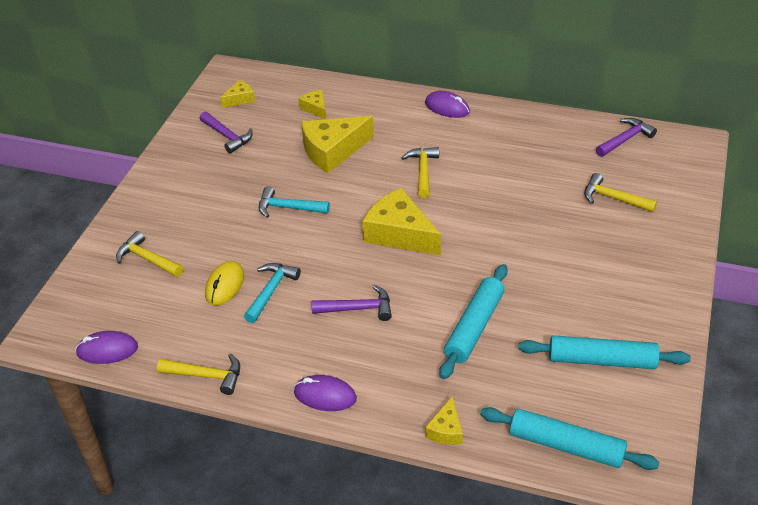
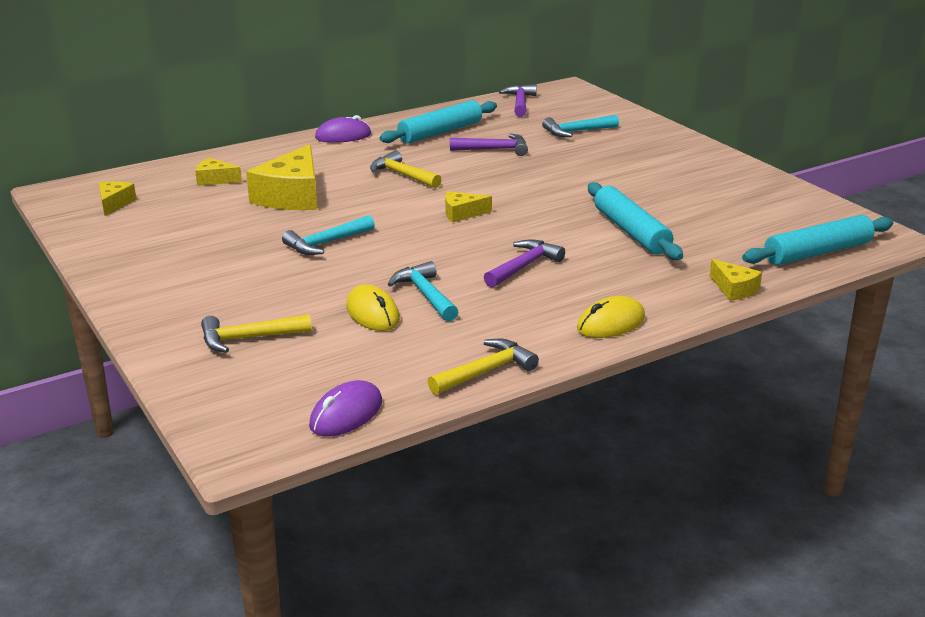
camera: 50 degrees left, 15 degrees down
purple hammer [200,111,253,154] -> purple hammer moved to [450,134,528,156]
purple mouse [294,375,357,411] -> yellow mouse [577,296,645,338]
yellow cheese [362,188,441,255] -> yellow cheese [445,191,492,223], size x0.50
turquoise rolling pin [519,335,691,369] -> turquoise rolling pin moved to [380,100,497,143]
yellow hammer [584,173,657,212] -> turquoise hammer [542,115,619,137]

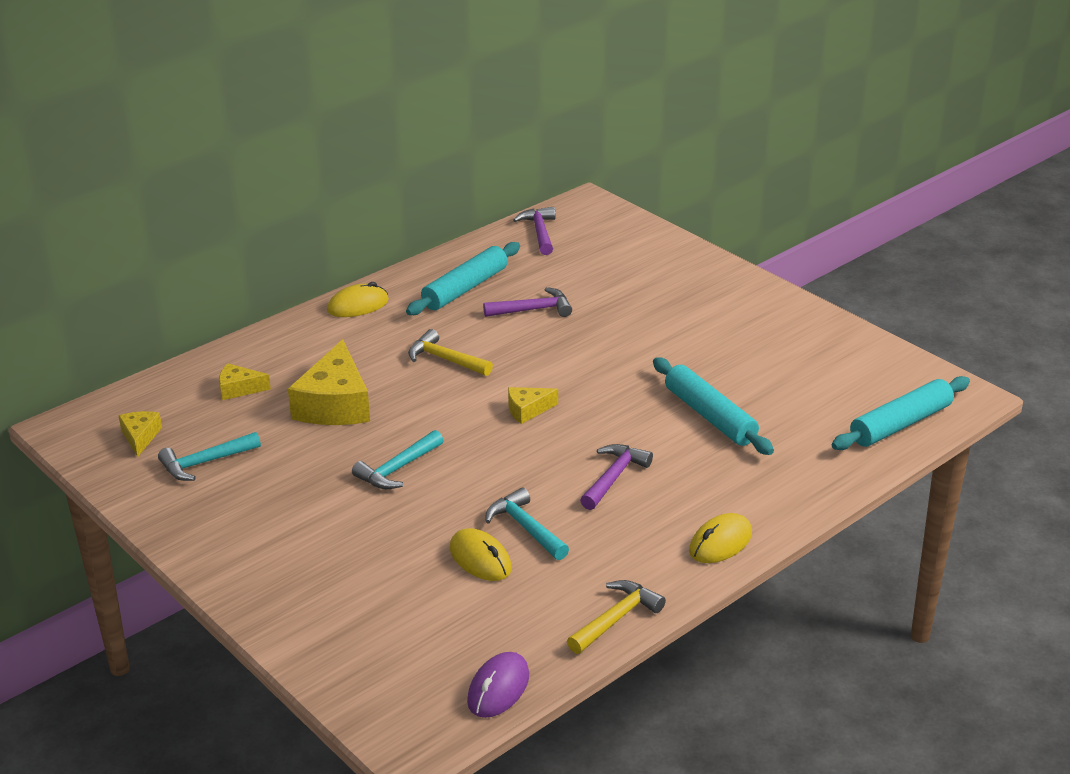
camera: 10 degrees left, 5 degrees up
yellow hammer [201,314,312,353] -> none
purple mouse [315,115,371,143] -> yellow mouse [327,282,389,317]
turquoise hammer [542,115,619,137] -> turquoise hammer moved to [158,432,261,481]
yellow cheese [710,259,762,301] -> none

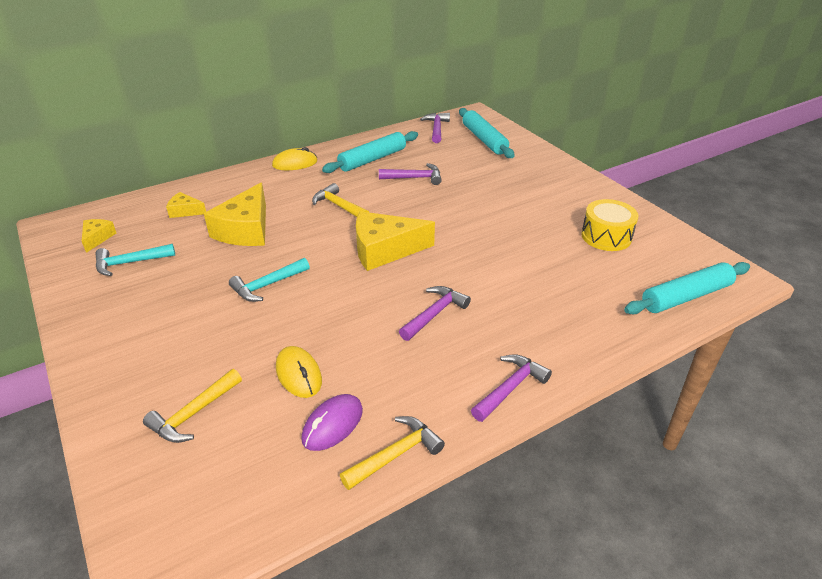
camera: 10 degrees right, 5 degrees up
purple mouse [467,652,529,718] -> purple mouse moved to [301,394,363,451]
turquoise hammer [485,487,569,560] -> none
yellow cheese [508,387,558,424] -> yellow cheese [356,211,435,271], size x2.00
turquoise rolling pin [653,358,774,455] -> turquoise rolling pin moved to [459,108,515,158]
yellow mouse [689,513,752,563] -> purple hammer [471,354,552,422]
none -> yellow hammer [143,369,242,443]
none -> yellow drum [581,199,639,251]

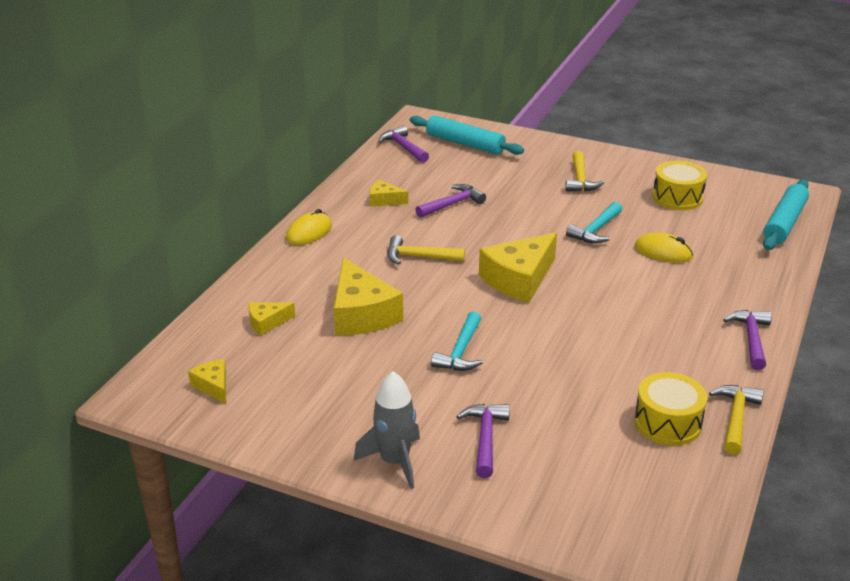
camera: 35 degrees left, 5 degrees down
turquoise hammer [95,244,175,276] -> turquoise hammer moved to [566,202,622,243]
yellow hammer [143,369,242,443] -> yellow hammer moved to [565,151,604,192]
yellow mouse [276,346,322,398] -> yellow mouse moved to [635,232,693,263]
purple mouse [301,394,363,451] -> yellow drum [634,372,707,446]
turquoise rolling pin [322,131,418,173] -> yellow cheese [370,180,408,207]
purple hammer [399,286,471,341] -> purple hammer moved to [456,404,510,478]
none -> grey rocket [354,371,420,489]

